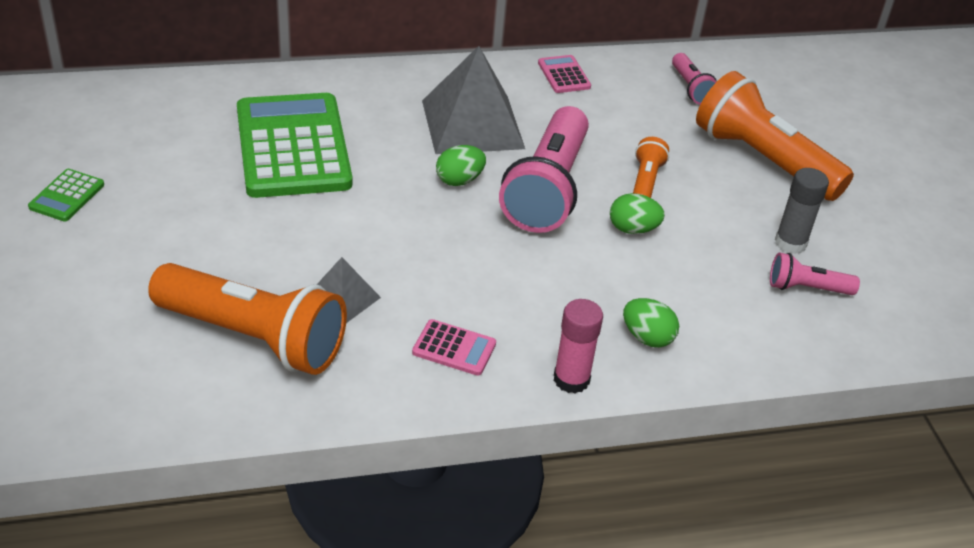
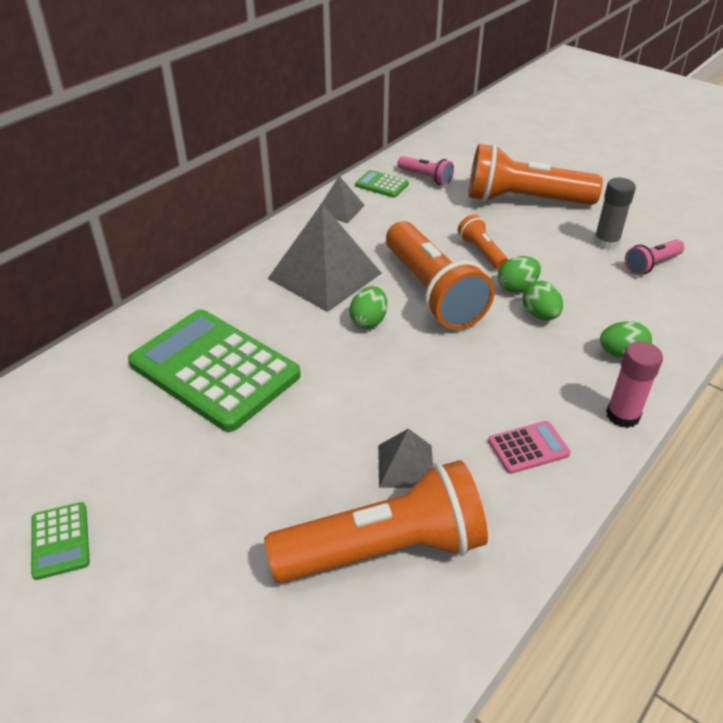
camera: 35 degrees left, 0 degrees up
pink flashlight [499,106,589,233] -> orange flashlight [386,221,495,330]
pink calculator [538,55,591,93] -> grey pyramid [322,176,365,223]
none -> green calculator [355,170,409,198]
none -> green egg [522,281,563,320]

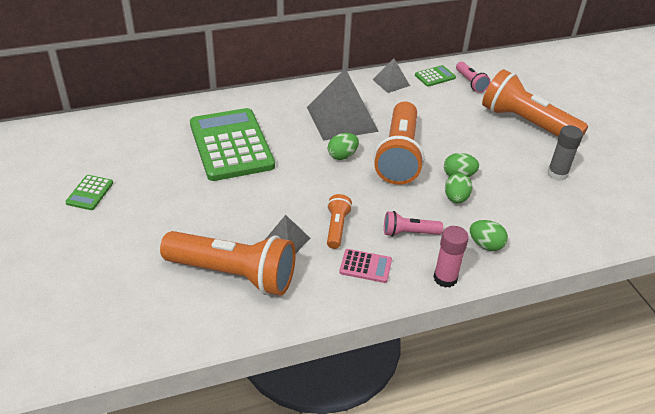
camera: 30 degrees right, 0 degrees up
green calculator [355,170,409,198] -> green calculator turned 90 degrees clockwise [415,65,456,87]
orange flashlight [458,214,508,270] -> orange flashlight moved to [327,194,352,249]
pink flashlight [625,239,685,275] -> pink flashlight moved to [384,211,443,237]

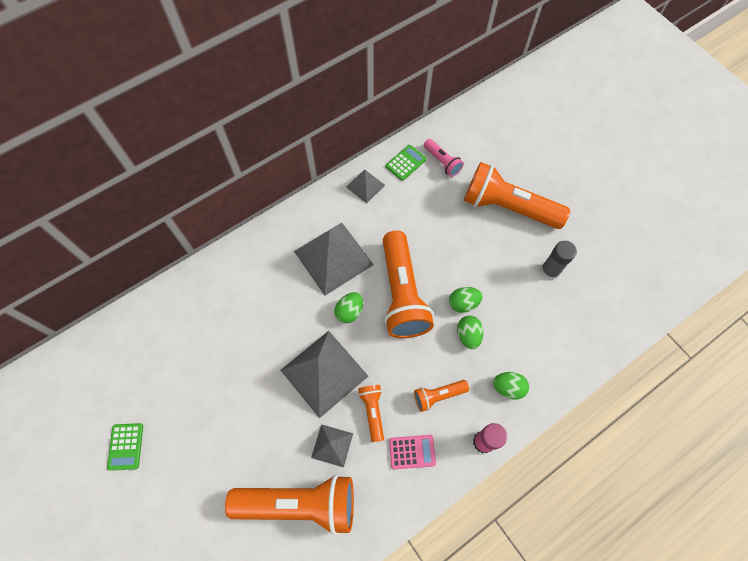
camera: 15 degrees left, 25 degrees up
green calculator [190,108,275,181] -> none
pink flashlight [384,211,443,237] -> orange flashlight [414,380,469,412]
none -> grey pyramid [281,331,368,418]

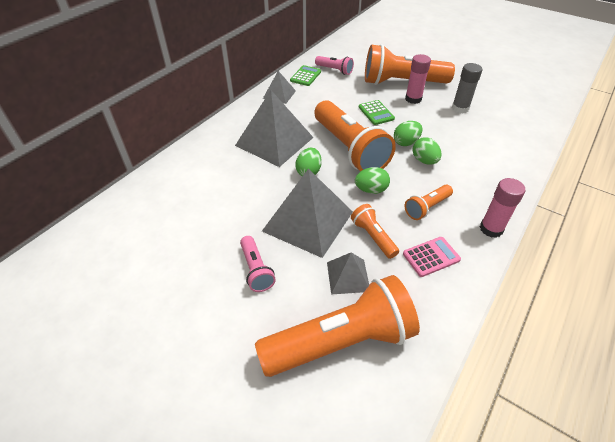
camera: 20 degrees left, 20 degrees down
green calculator [107,423,143,471] -> green calculator moved to [359,100,395,125]
green egg [493,372,529,400] -> green egg moved to [355,167,390,194]
none -> pink flashlight [240,236,276,292]
none -> pink glue stick [405,54,431,104]

